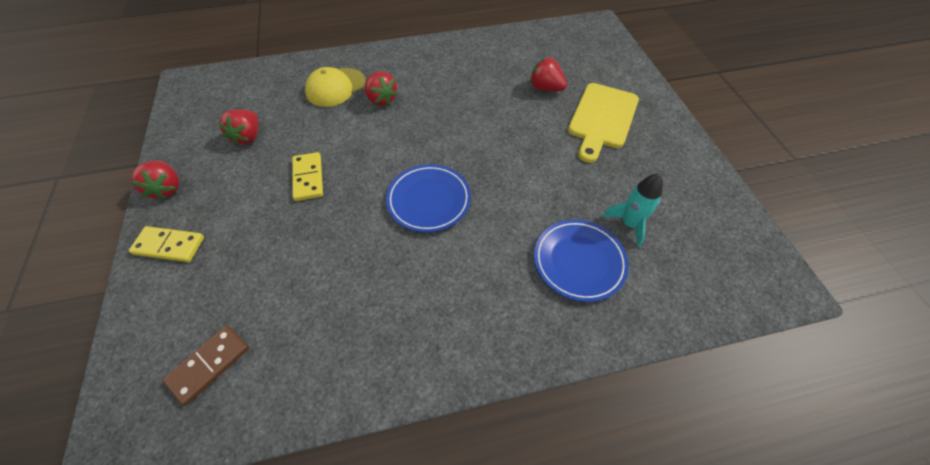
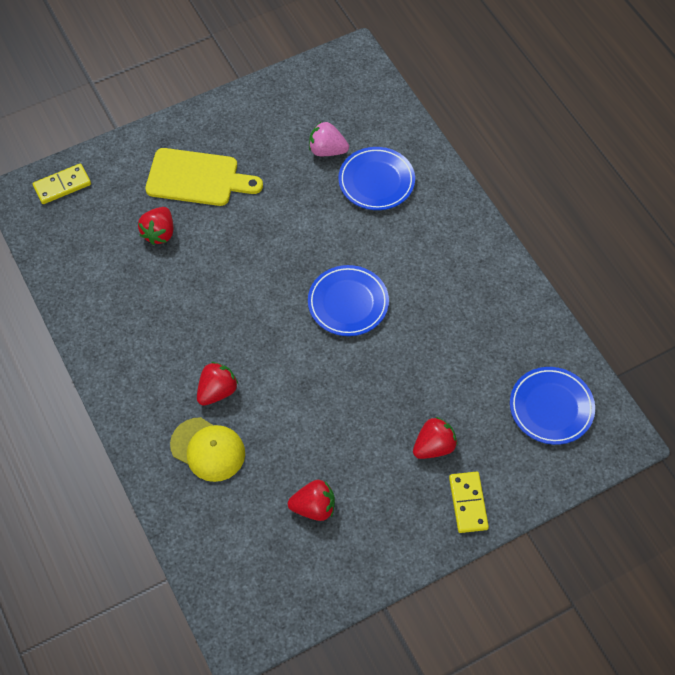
camera: 105 degrees left, 5 degrees up
red strawberry [131,161,179,200] -> red strawberry moved to [413,417,458,459]
brown domino [162,325,249,405] -> blue plate [510,367,595,445]
yellow domino [292,152,323,201] -> yellow domino moved to [33,164,91,204]
turquoise rocket [603,174,663,247] -> pink strawberry [309,122,349,156]

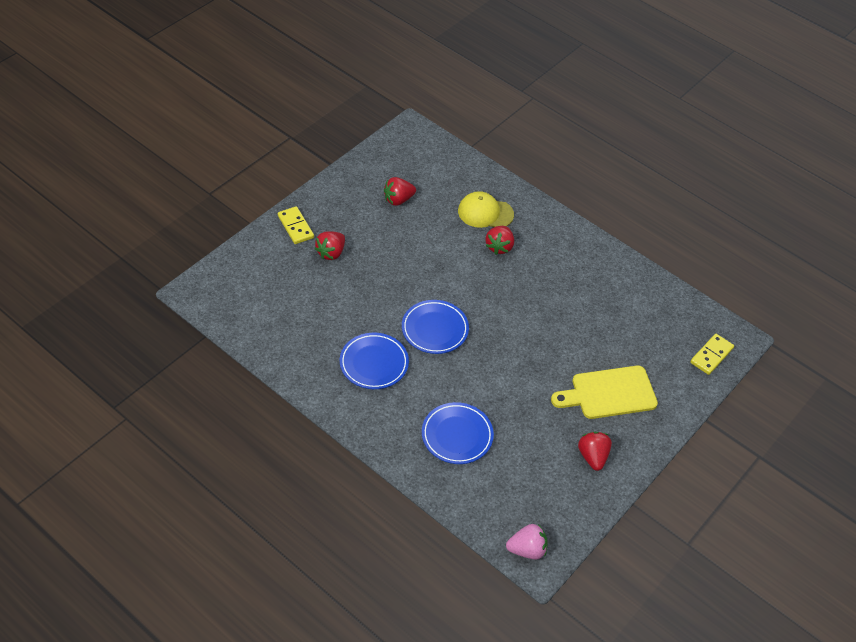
camera: 155 degrees right, 10 degrees down
red strawberry [138,207,174,245] -> red strawberry moved to [578,432,612,471]
pink strawberry [309,122,349,156] -> pink strawberry moved to [506,524,548,559]
blue plate [510,367,595,445] -> blue plate moved to [340,333,409,389]

